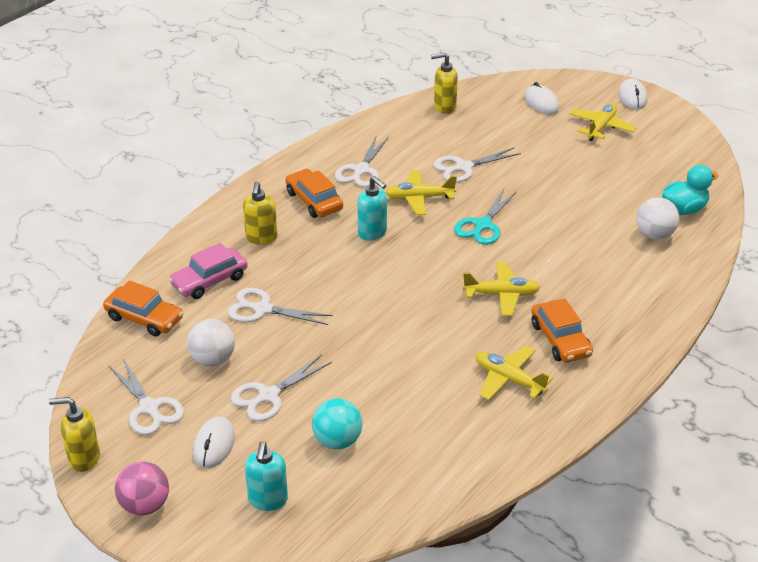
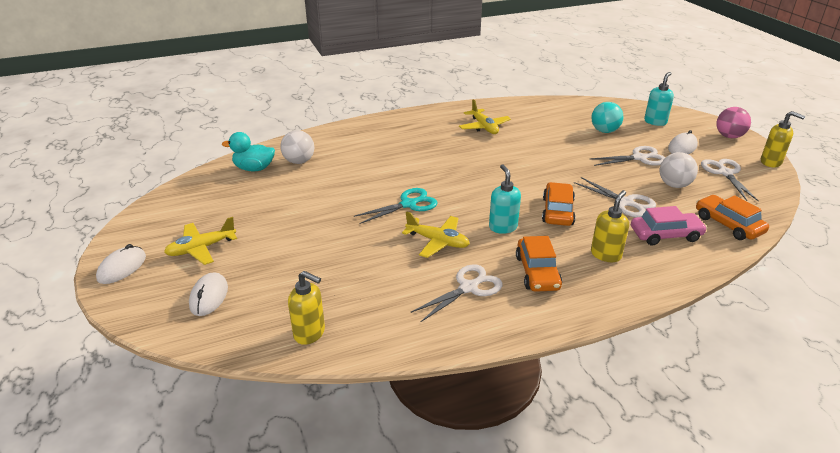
camera: 150 degrees left, 5 degrees down
white scissors [434,148,521,183] -> none
yellow plane [462,262,540,316] -> none
orange car [531,298,593,363] -> orange car moved to [542,182,576,226]

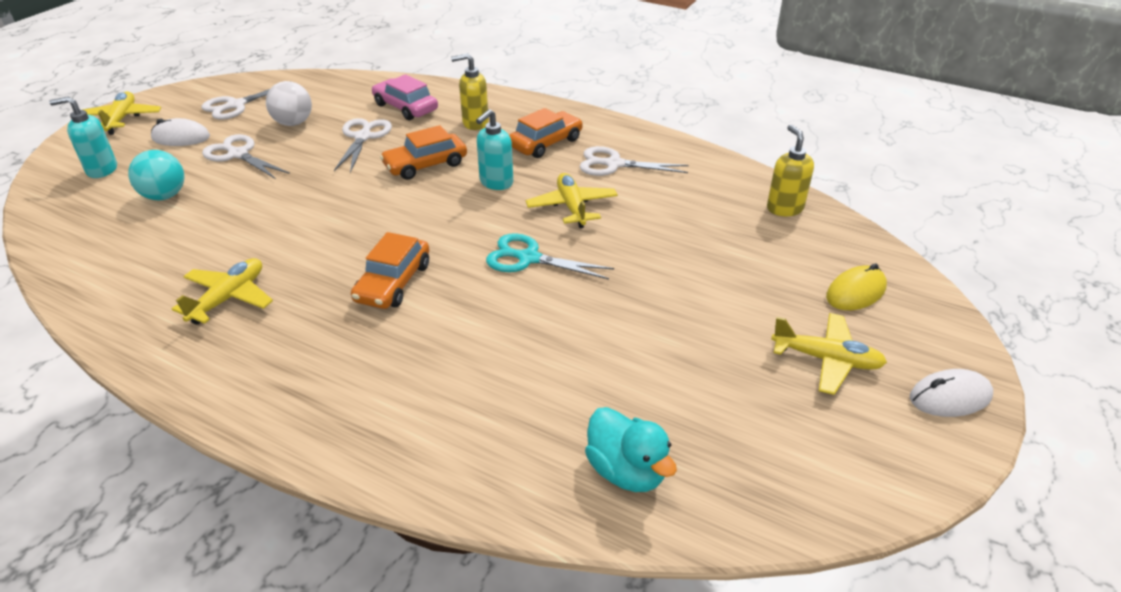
camera: 130 degrees left, 5 degrees up
white mouse [189,273,228,316] -> yellow mouse [826,263,887,310]
white ball [280,130,314,164] -> none
orange car [696,195,769,240] -> orange car moved to [351,232,429,309]
pink ball [716,107,751,138] -> yellow plane [83,91,161,135]
yellow soap dispenser [761,111,805,167] -> none

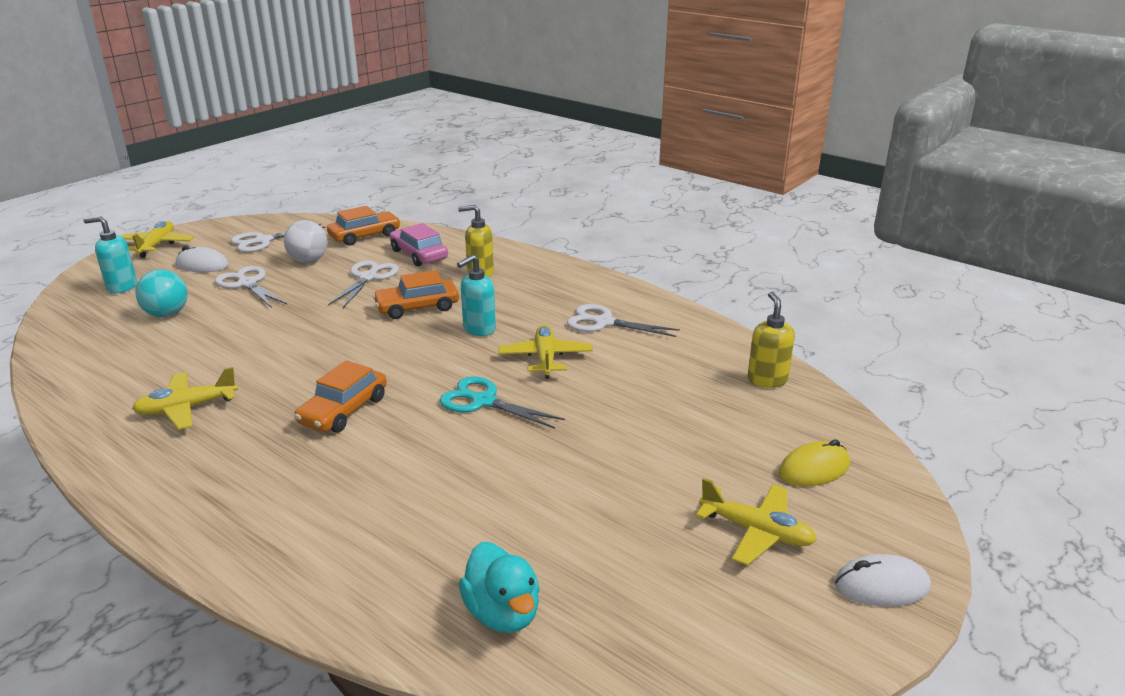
camera: 10 degrees right, 10 degrees down
yellow plane [172,258,273,325] -> yellow plane turned 150 degrees counterclockwise [132,367,238,430]
orange car [509,108,583,158] -> orange car moved to [327,206,401,246]

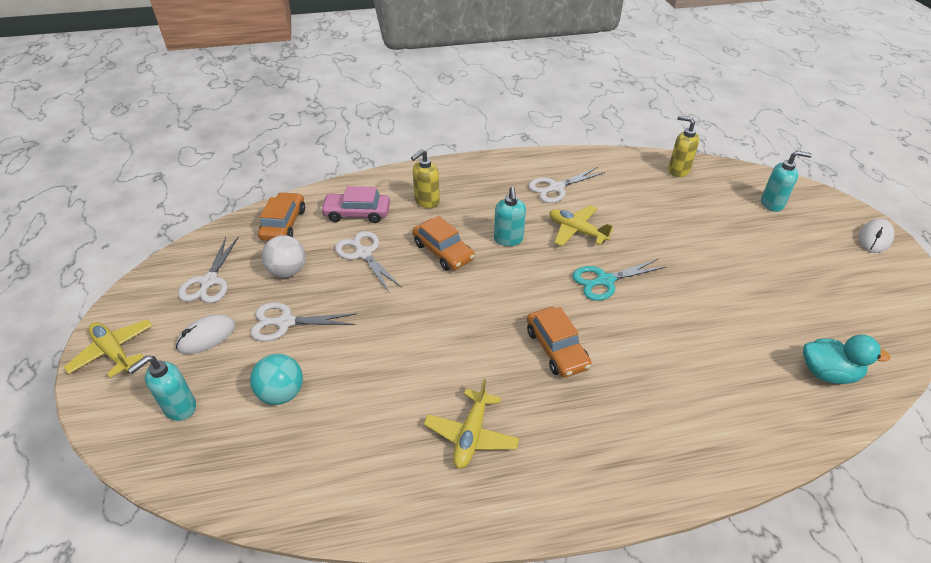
camera: 50 degrees left, 15 degrees up
orange car [373,270,459,319] -> orange car turned 60 degrees counterclockwise [412,216,475,270]
yellow plane [696,478,817,565] -> none
yellow mouse [779,440,850,486] -> turquoise soap dispenser [761,151,812,212]

